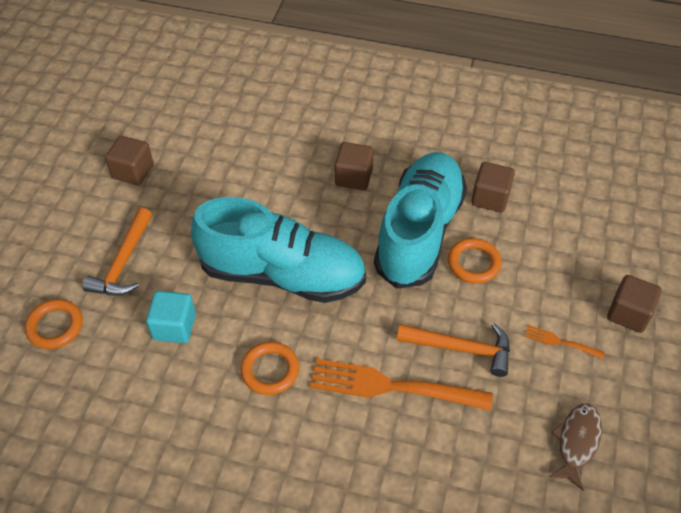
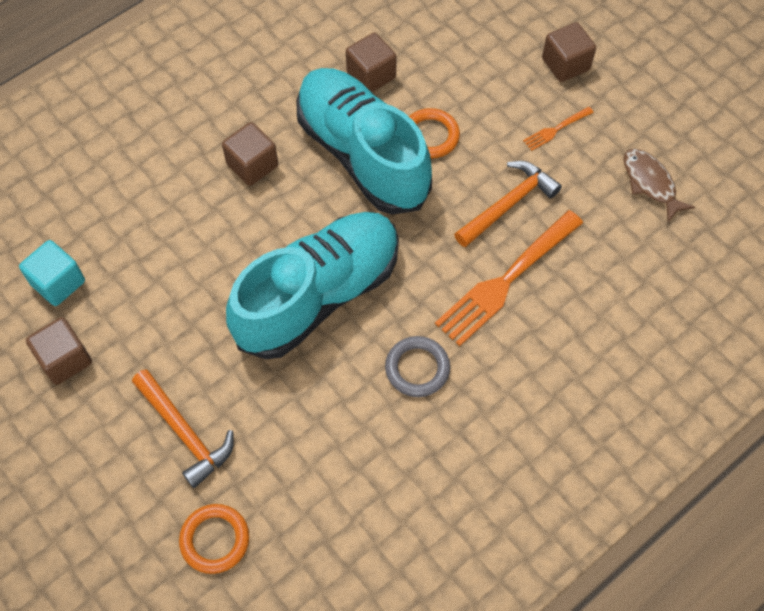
camera: 55 degrees left, 10 degrees up
turquoise cube [146,291,196,343] -> turquoise cube moved to [19,240,85,306]
orange ring [240,342,299,395] -> grey ring [385,336,450,397]

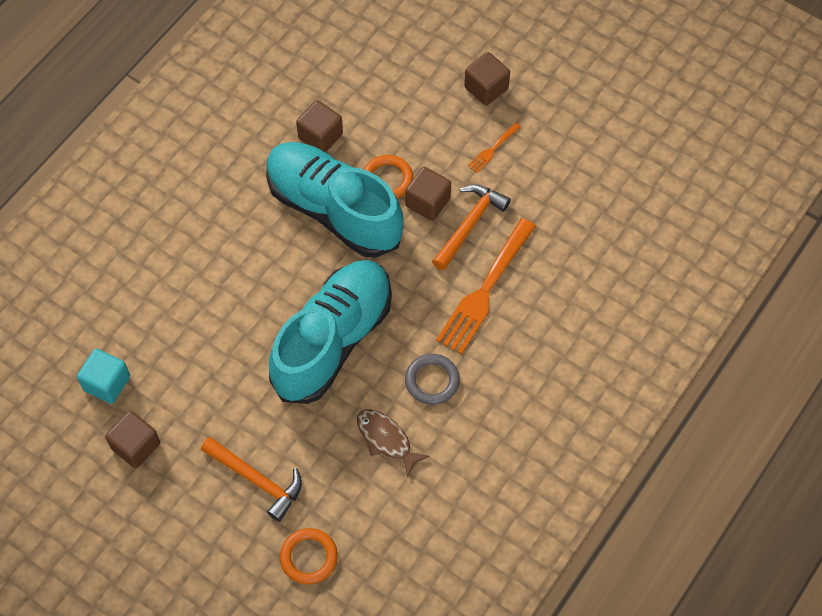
camera: 15 degrees left, 0 degrees up
brown cube [222,122,278,186] -> brown cube moved to [405,167,451,221]
brown fish [624,149,695,222] -> brown fish moved to [357,409,429,477]

